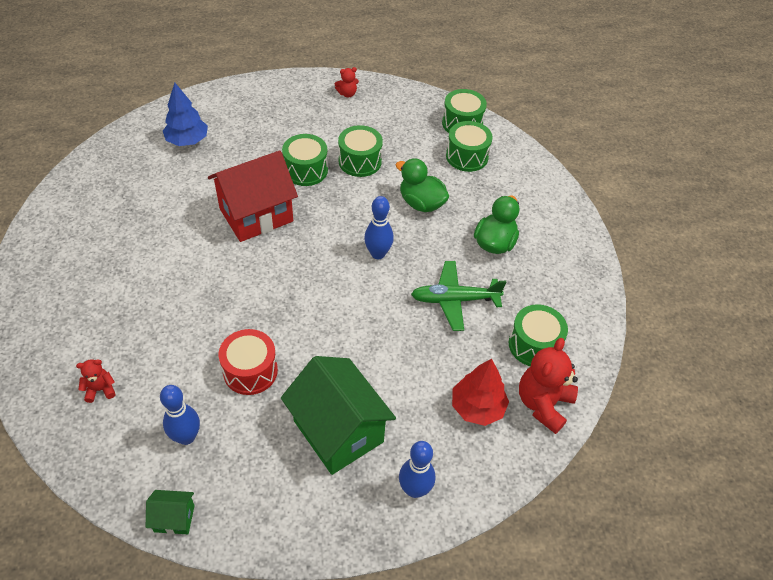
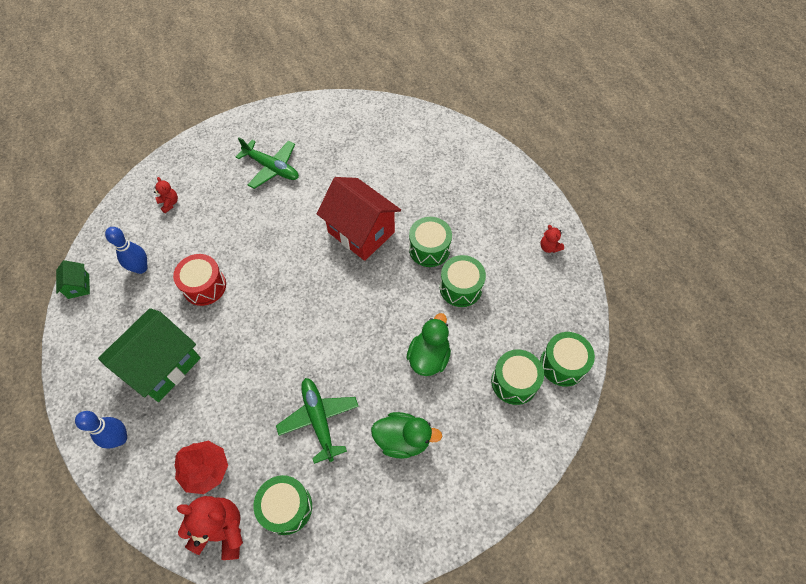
camera: 75 degrees right, 10 degrees up
blue tree [163,83,208,146] -> none
blue bowling pin [364,196,394,259] -> none
none -> green plane [236,137,299,189]

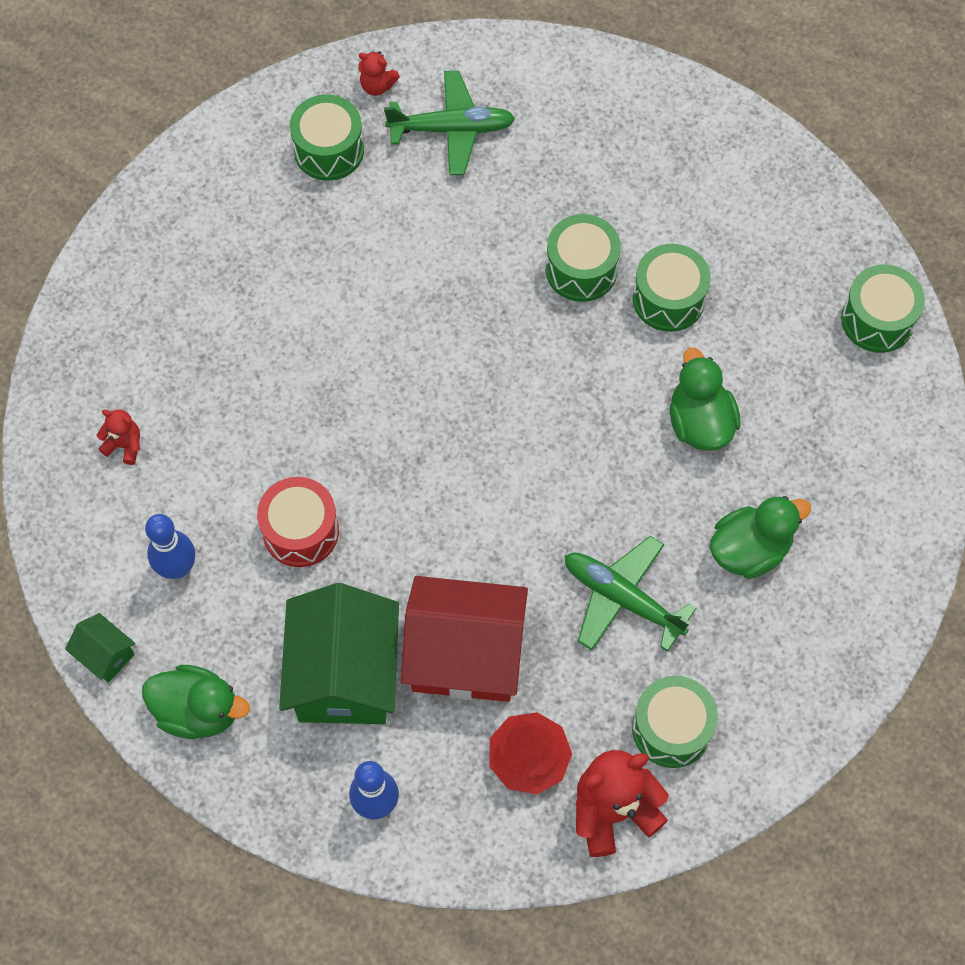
camera: 35 degrees left, 5 degrees up
green plane [236,137,299,189] -> green plane moved to [384,70,515,175]
red house [317,177,401,261] -> red house moved to [401,576,528,702]
green drum [491,349,544,405] -> green drum moved to [290,94,364,181]
red teddy bear [540,225,564,253] -> red teddy bear moved to [358,51,400,96]
none -> green duck [142,665,250,739]

